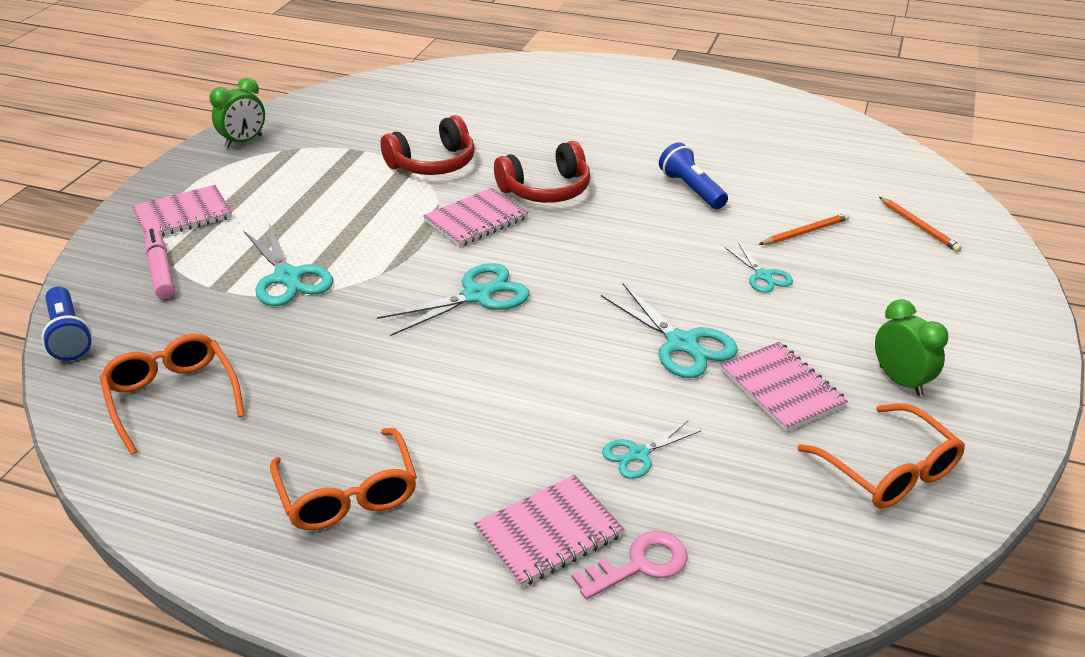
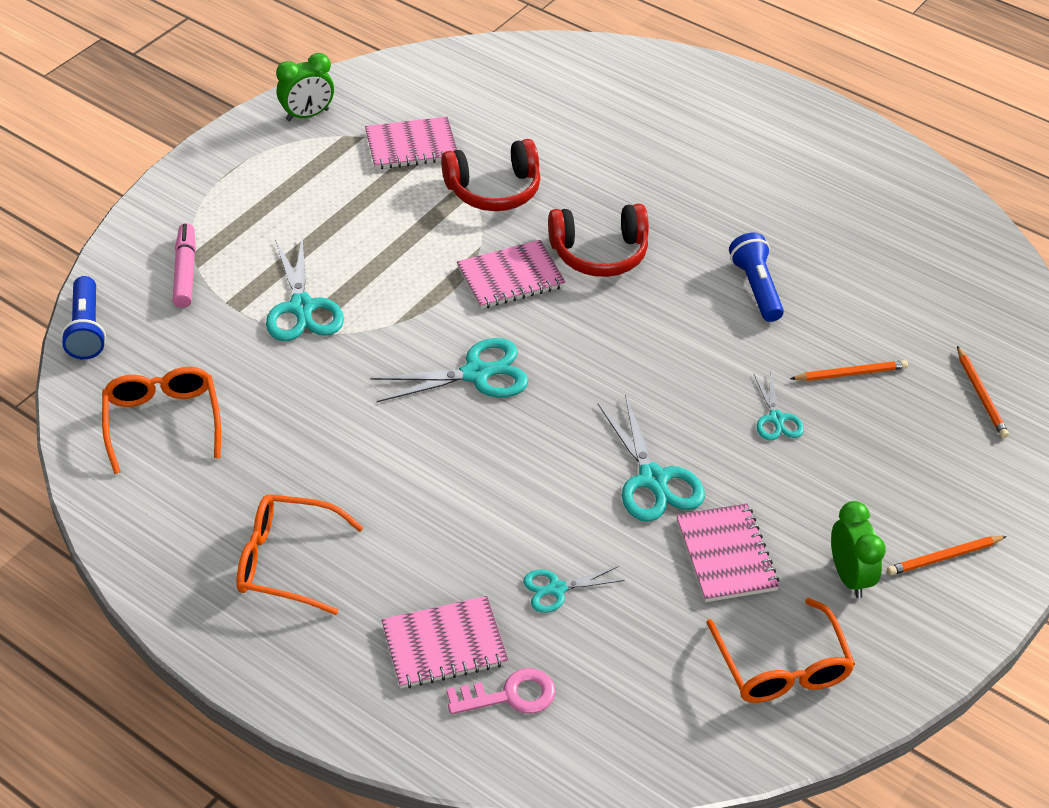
camera: 15 degrees right, 10 degrees up
pink notebook [131,185,232,237] -> pink notebook moved to [365,117,457,169]
orange glasses [270,428,417,530] -> orange glasses turned 105 degrees clockwise [237,494,363,615]
none -> orange pencil [887,536,1007,576]

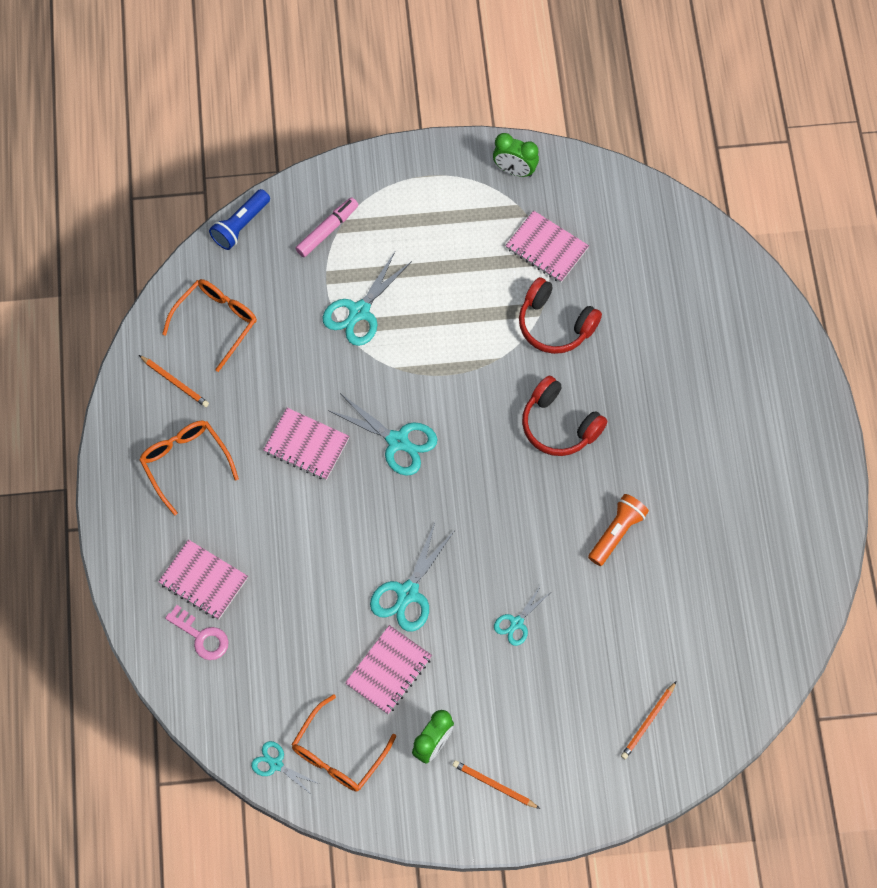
camera: 50 degrees right, 20 degrees up
pink notebook [457,240,566,309] -> pink notebook moved to [263,408,350,480]
turquoise scissors [523,566,625,613] -> turquoise scissors moved to [251,741,319,795]
blue flashlight [729,232,784,322] -> orange flashlight [588,494,649,566]
orange pencil [790,360,908,381] -> orange pencil moved to [139,355,209,407]

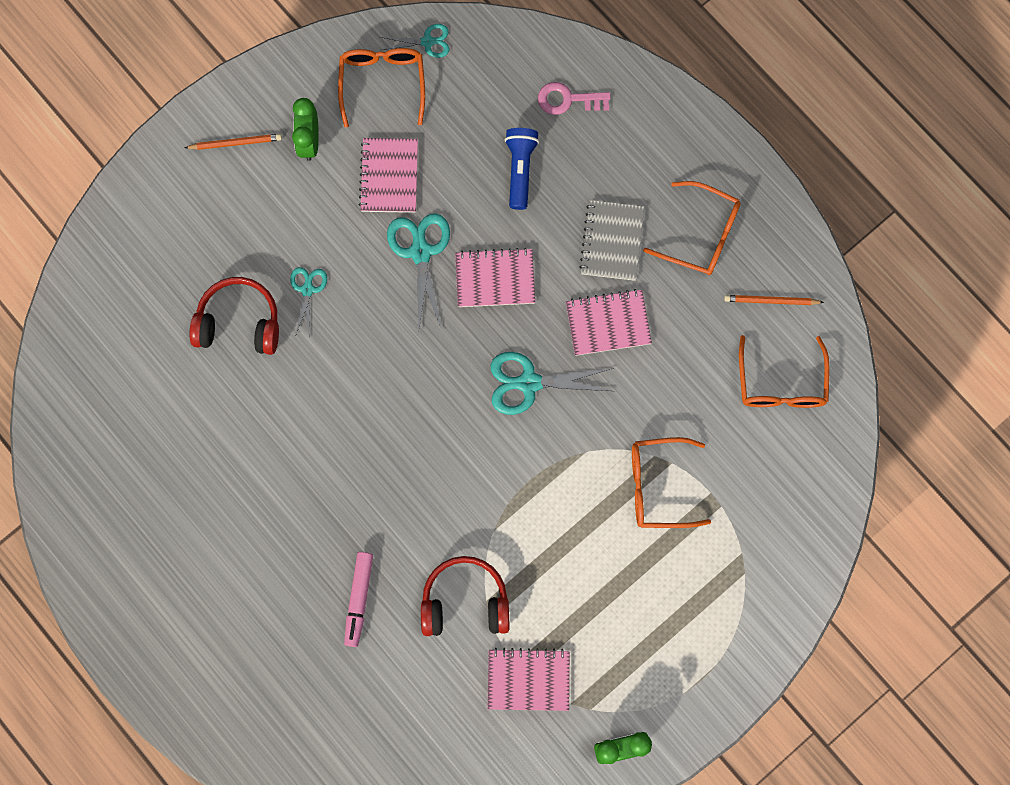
camera: 145 degrees right, 10 degrees up
pink notebook [158,539,248,620] -> pink notebook moved to [455,248,535,307]
blue flashlight [209,189,270,250] -> blue flashlight moved to [505,128,539,210]
pink marker [295,197,358,257] -> pink marker moved to [344,552,373,647]
turquoise scissors [322,252,412,346] -> orange glasses [632,437,711,528]
red headphones [522,376,607,456] -> red headphones moved to [189,277,279,355]
orange flashlight [588,494,649,566] -> none
orange pencil [621,681,677,759] -> none
none -> grey notebook [579,200,644,281]

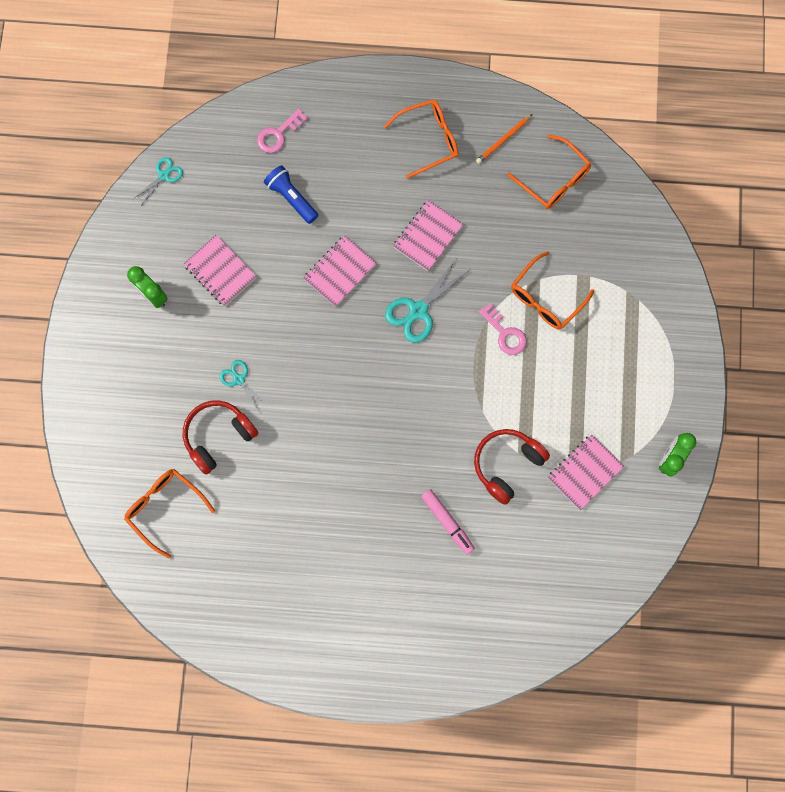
camera: 45 degrees left, 0 degrees up
orange pencil [185,134,282,150] -> none
orange glasses [338,48,425,128] -> orange glasses moved to [124,469,215,558]
turquoise scissors [387,213,450,331] -> none
grey notebook [579,200,644,281] -> none
none -> pink key [479,303,527,355]

